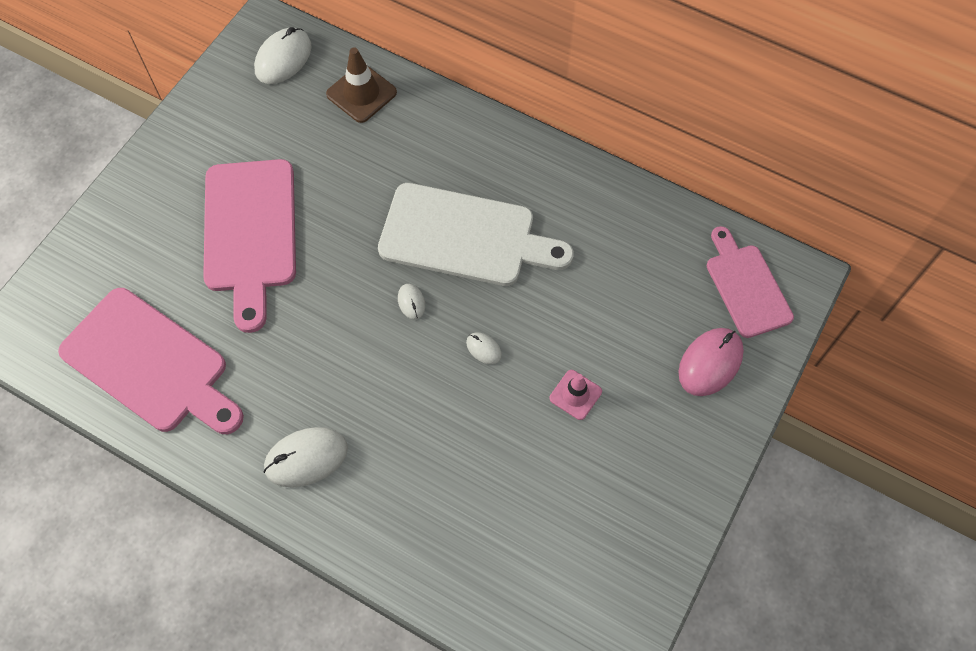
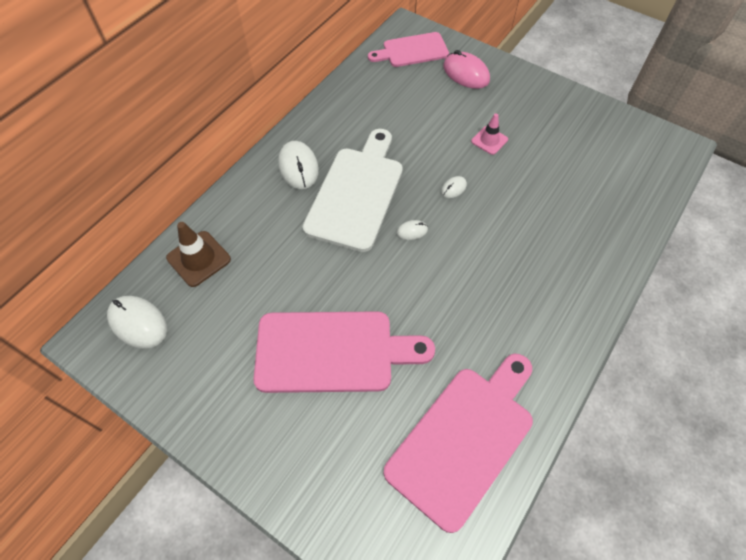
camera: 85 degrees left, 5 degrees down
white mouse [264,427,348,488] -> white mouse moved to [278,141,319,189]

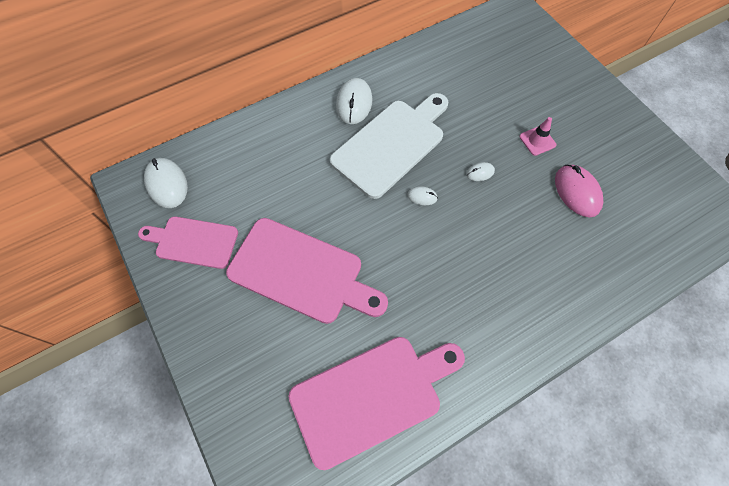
camera: 25 degrees right, 5 degrees up
brown traffic cone [166,222,231,287] -> none
pink cutting board [368,32,449,67] -> pink cutting board moved to [138,217,238,269]
pink mouse [443,50,490,89] -> pink mouse moved to [555,165,603,217]

